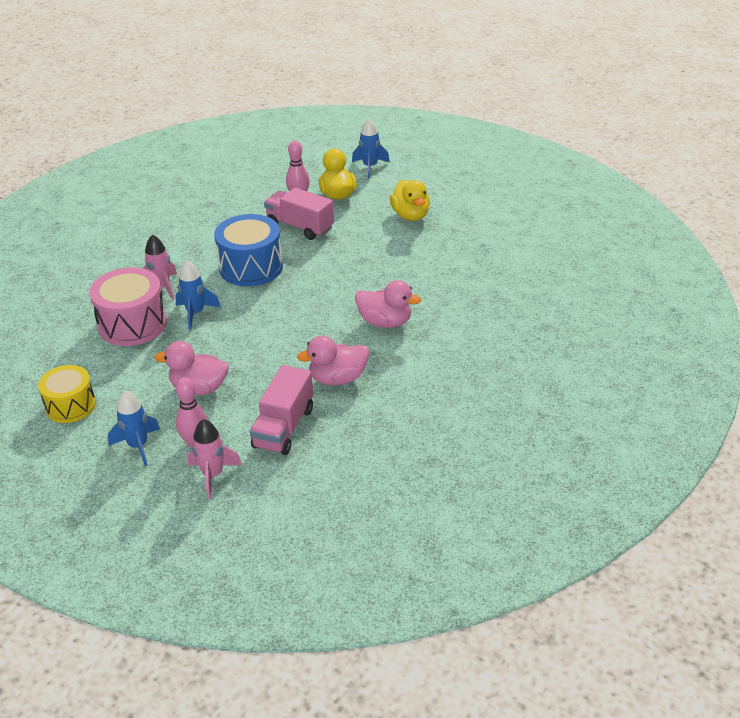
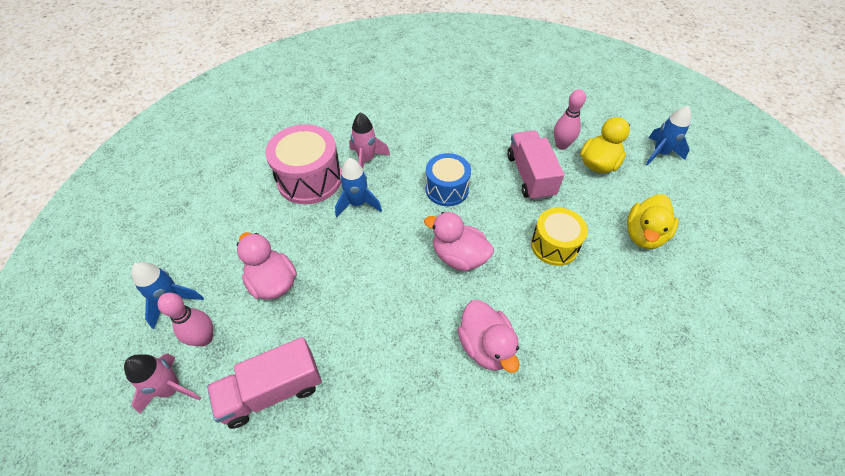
camera: 45 degrees right, 15 degrees up
yellow drum [38,365,96,423] -> yellow drum moved to [531,208,588,266]
blue drum [214,214,283,287] -> blue drum [426,153,471,206], size x0.66
pink duck [297,336,369,386] -> pink duck moved to [424,212,494,271]

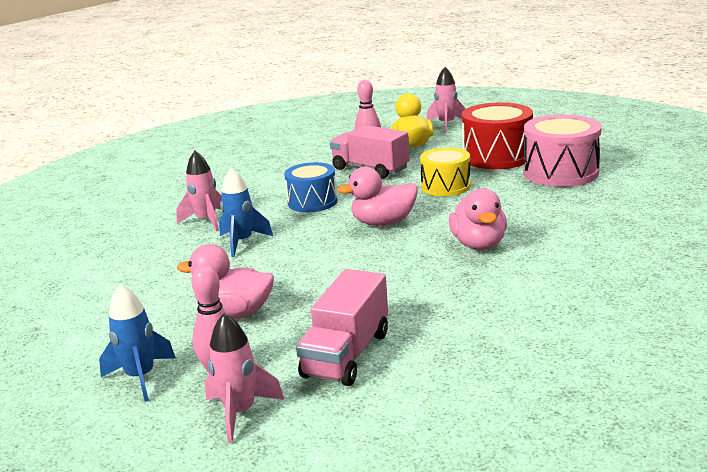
camera: 40 degrees left, 30 degrees down
pink drum [265,124,341,204] -> pink drum moved to [523,115,602,187]
pink duck [457,300,519,373] -> pink duck turned 60 degrees clockwise [449,188,507,250]
yellow duck [627,194,678,249] -> red drum [462,102,533,169]
blue rocket [646,106,691,166] -> pink rocket [427,67,466,132]

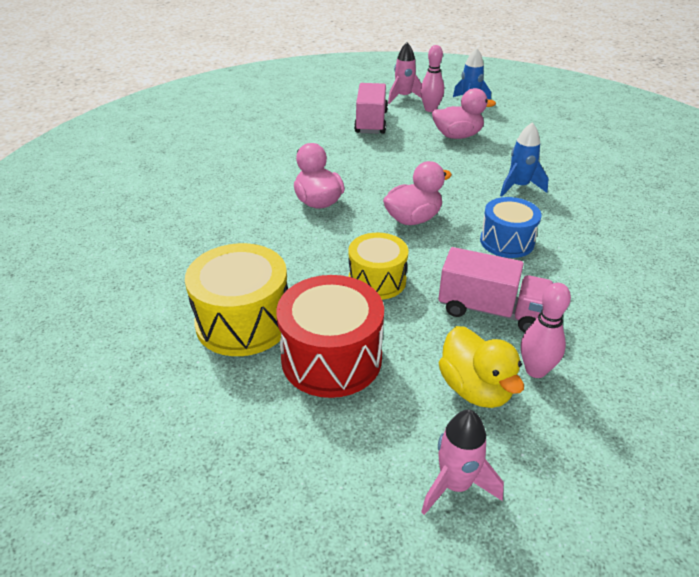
camera: 160 degrees right, 15 degrees up
pink rocket [176,151,222,232] -> none
pink drum [523,115,602,187] -> yellow drum [185,243,288,356]

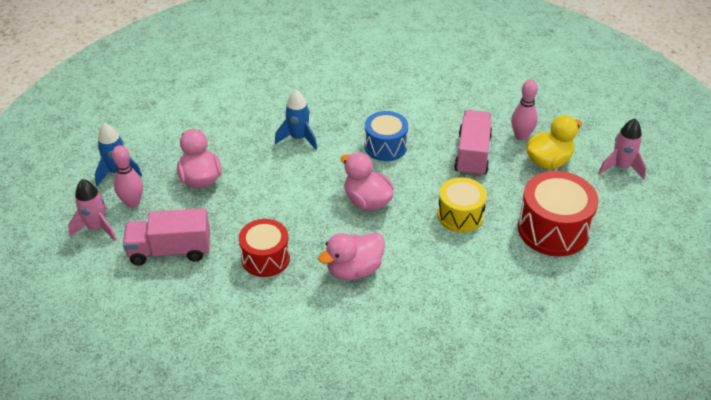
camera: 100 degrees left, 5 degrees up
yellow drum [185,243,288,356] -> none
none -> red drum [239,219,290,277]

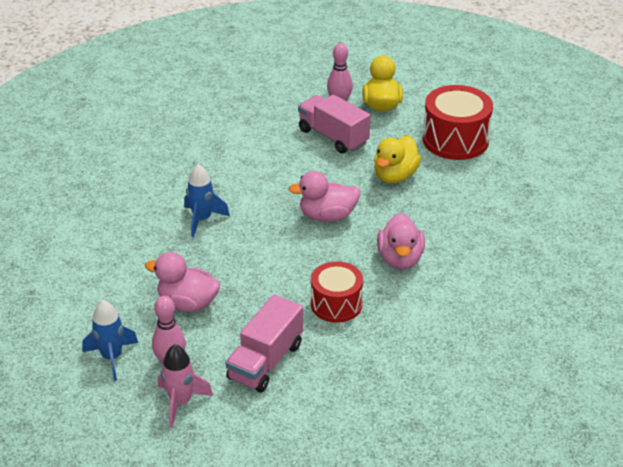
camera: 55 degrees left, 5 degrees down
blue drum [365,111,408,161] -> none
yellow drum [437,177,487,233] -> yellow duck [374,136,421,183]
pink rocket [598,119,646,179] -> none

